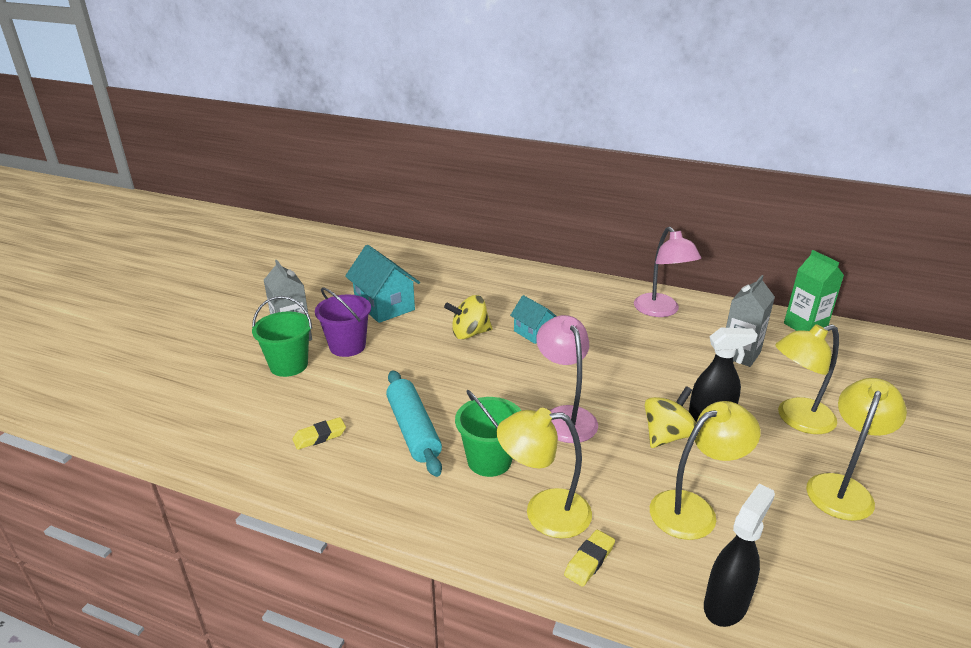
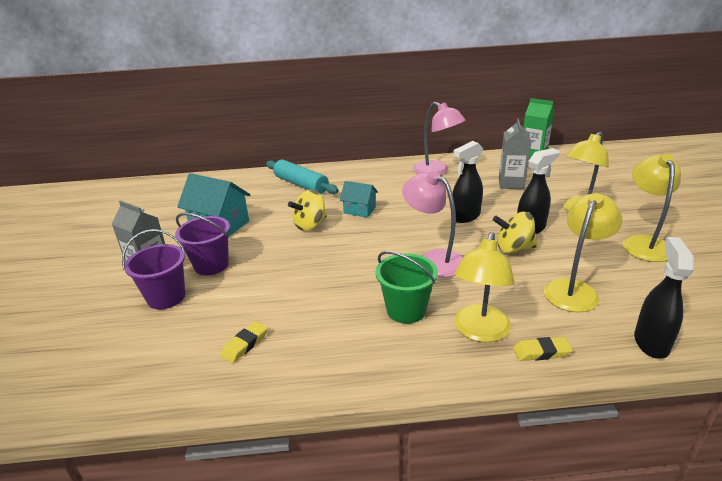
camera: 25 degrees left, 0 degrees up
green bucket [252,296,312,377] -> purple bucket [122,229,186,309]
turquoise rolling pin [386,370,442,477] -> turquoise rolling pin moved to [266,160,339,194]
yellow lamp [497,408,592,538] -> yellow lamp turned 45 degrees counterclockwise [454,232,515,342]
yellow eraser [564,530,615,587] -> yellow eraser turned 75 degrees clockwise [513,337,573,361]
yellow spinning top [645,386,696,448] -> yellow spinning top turned 105 degrees counterclockwise [493,212,538,253]
none -> black spray bottle [452,141,483,223]

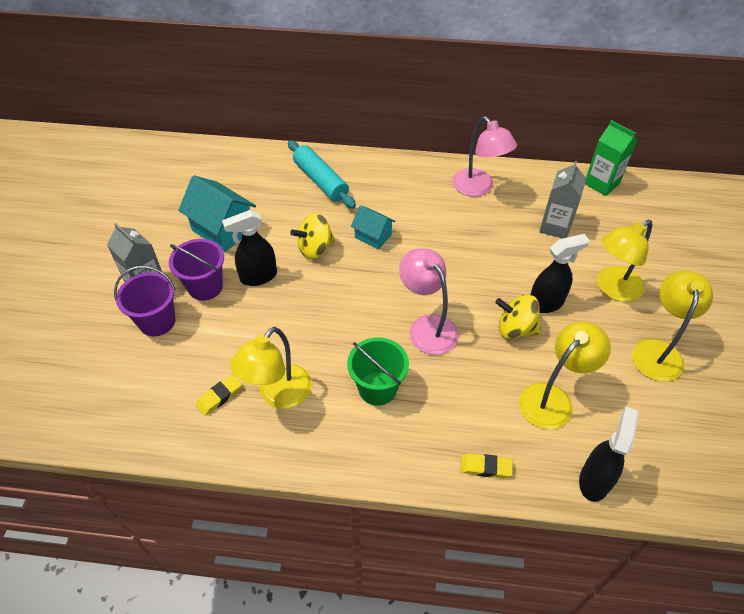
camera: 10 degrees right, 20 degrees up
black spray bottle [452,141,483,223] -> black spray bottle moved to [222,210,277,286]
yellow lamp [454,232,515,342] -> yellow lamp moved to [230,327,312,409]

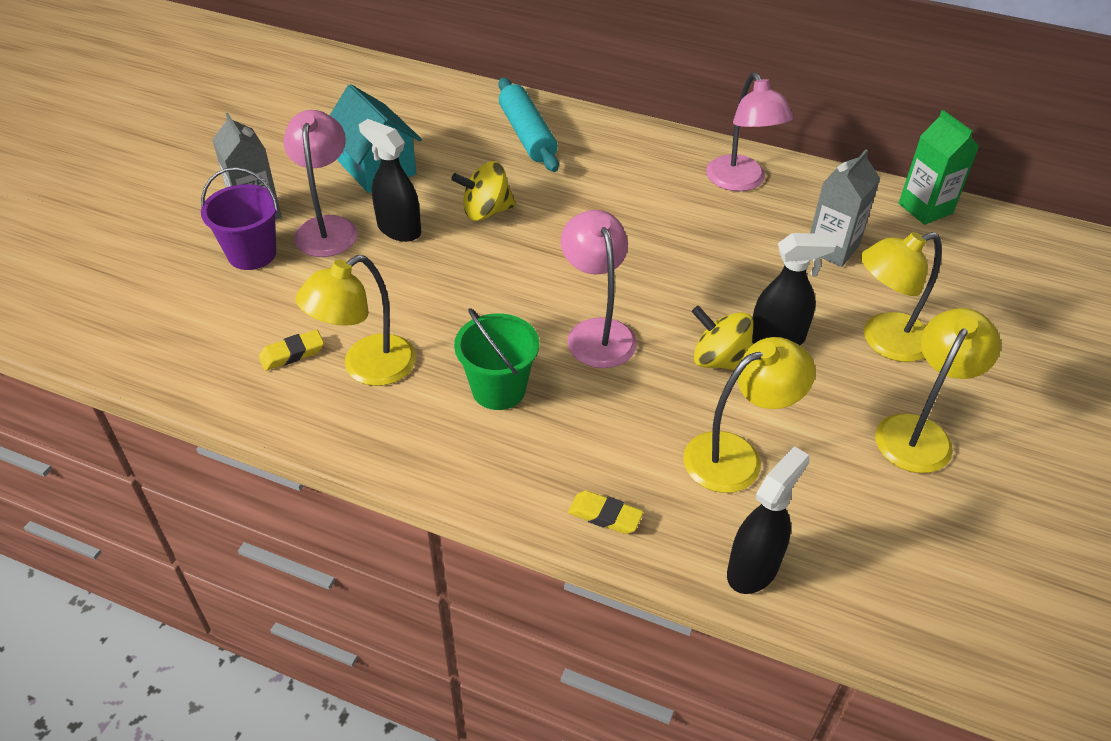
camera: 15 degrees right, 5 degrees down
purple bucket [169,239,224,301] -> pink lamp [283,110,358,257]
black spray bottle [222,210,277,286] -> black spray bottle turned 45 degrees clockwise [359,119,421,242]
turquoise house [351,205,395,249] -> none

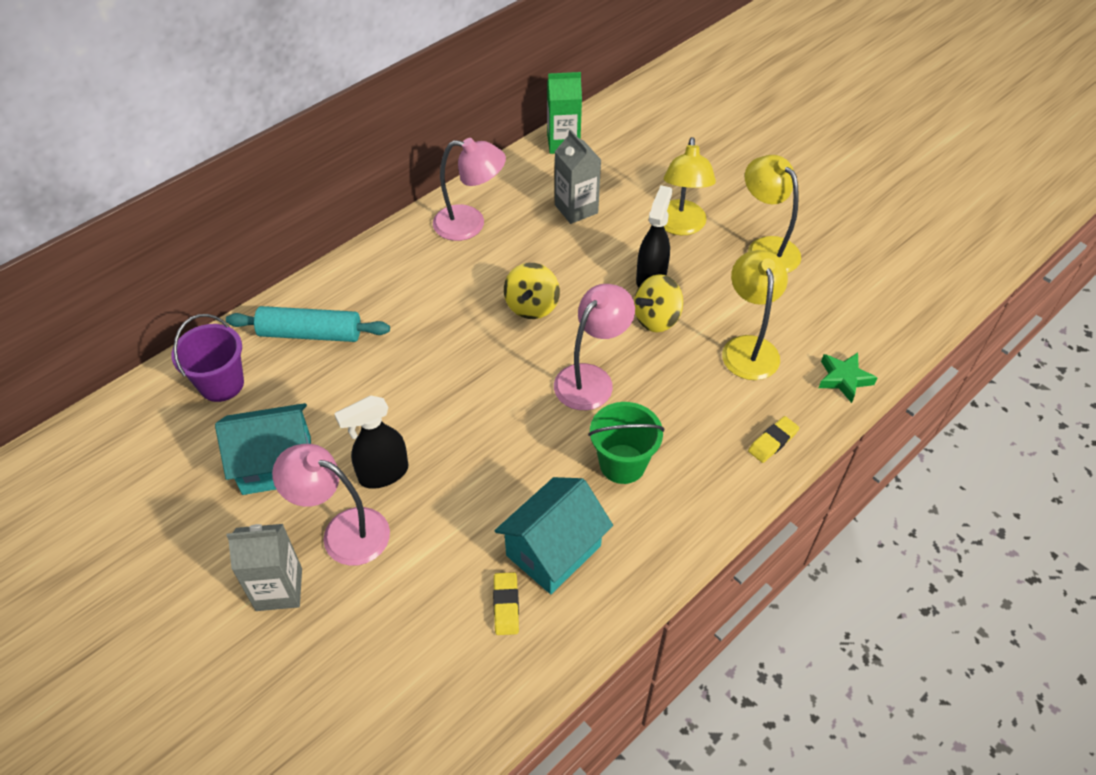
camera: 65 degrees left, 5 degrees up
purple bucket [201,167,278,270] -> purple bucket moved to [171,314,244,402]
yellow lamp [296,255,416,386] -> turquoise house [495,477,613,594]
yellow spinning top [451,161,516,221] -> yellow spinning top moved to [504,263,560,319]
pink lamp [561,210,637,368] -> pink lamp turned 120 degrees clockwise [554,284,635,410]
black spray bottle [727,446,810,594] -> green star [819,353,877,403]

